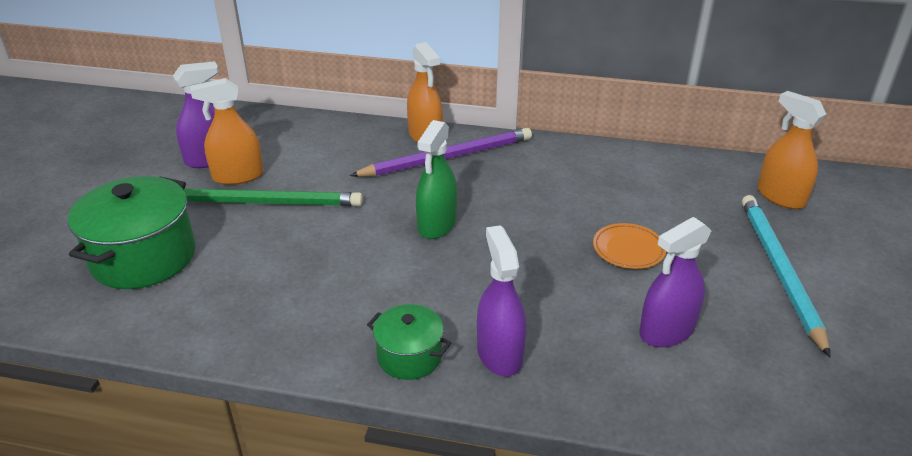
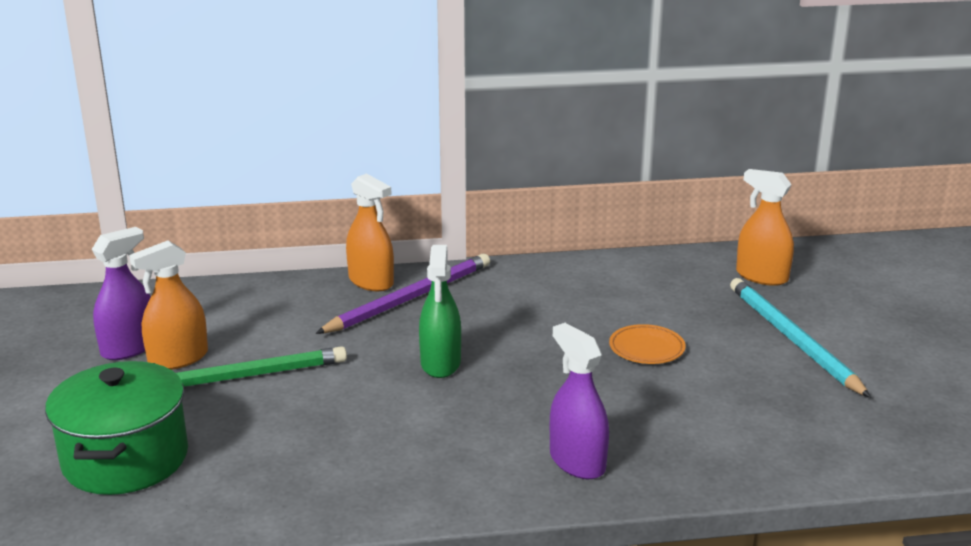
camera: 20 degrees left, 10 degrees down
green pot [367,304,451,380] -> none
purple spray bottle [639,217,711,347] -> none

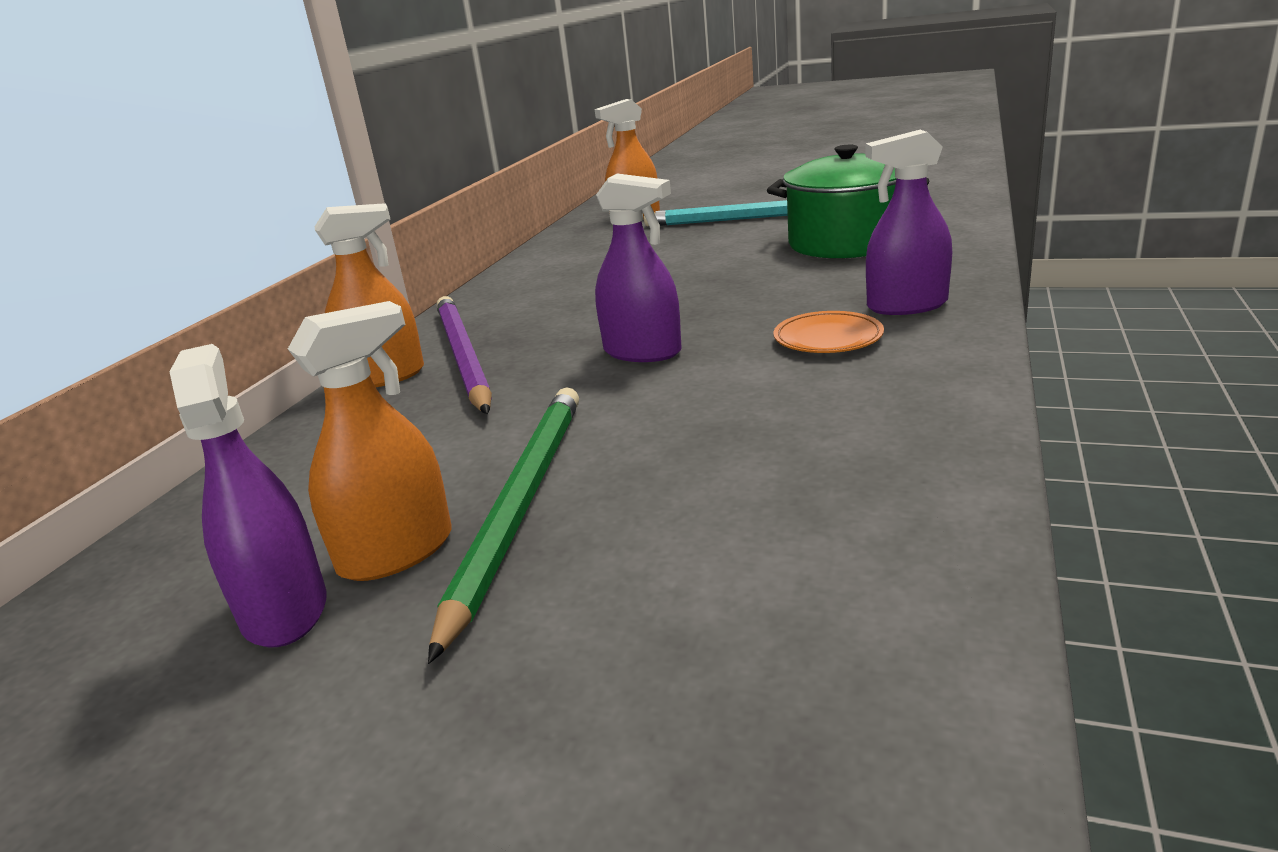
camera: 60 degrees left, 0 degrees up
green pot [45,361,188,495] -> green pot moved to [767,145,929,259]
orange spray bottle [129,240,208,370] -> orange spray bottle turned 120 degrees counterclockwise [288,301,452,581]
green spray bottle [419,245,461,378] -> purple spray bottle [595,174,682,362]
orange plate [609,324,686,364] -> orange plate moved to [774,311,884,353]

